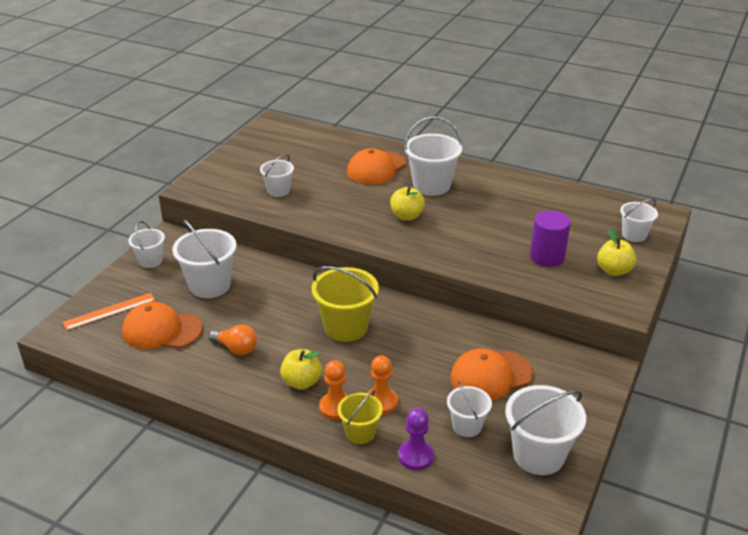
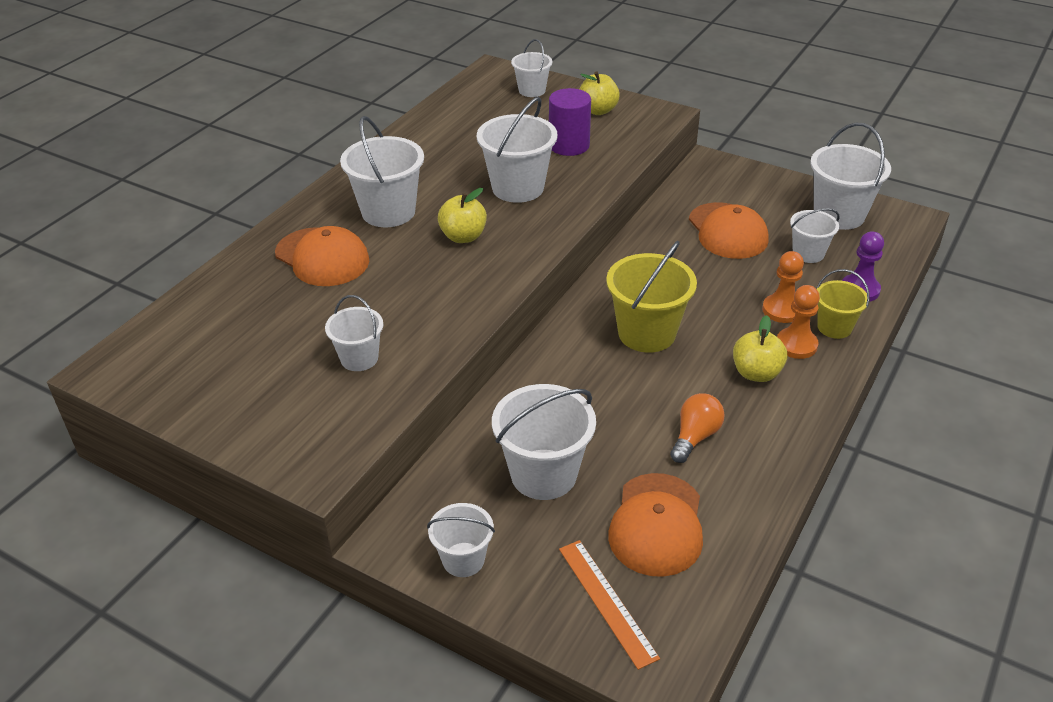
camera: 85 degrees left, 5 degrees up
none -> white bucket [477,97,558,203]

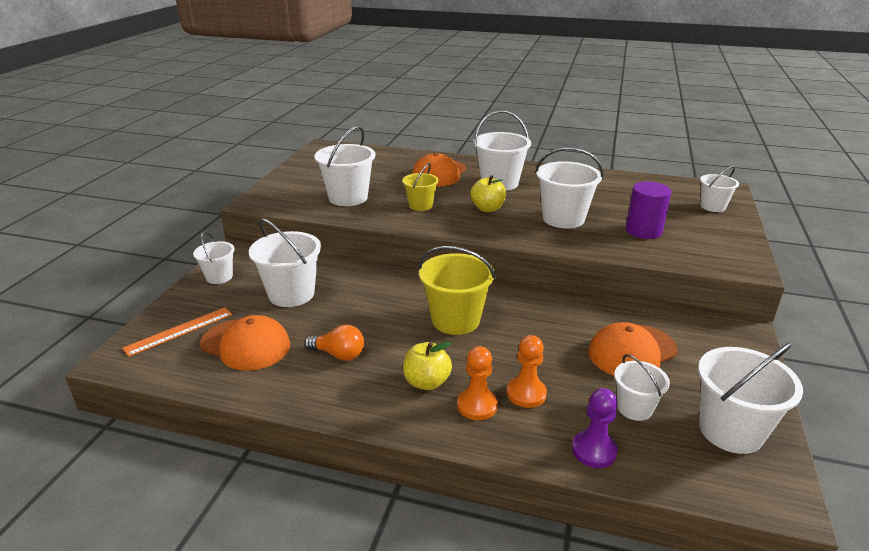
camera: 75 degrees right, 10 degrees down
white bucket [325,295,383,371] -> white bucket [314,126,375,206], size x1.69
yellow apple [580,72,620,115] -> none
orange cap [609,473,703,577] -> orange cap turned 150 degrees counterclockwise [200,315,290,371]
yellow bucket [817,269,870,339] -> yellow bucket moved to [402,163,439,211]

